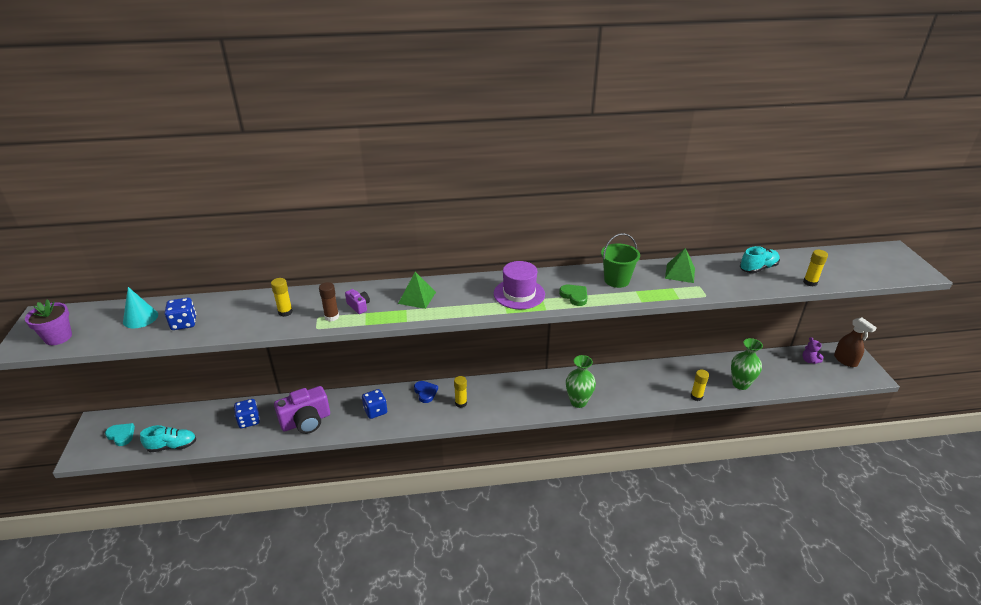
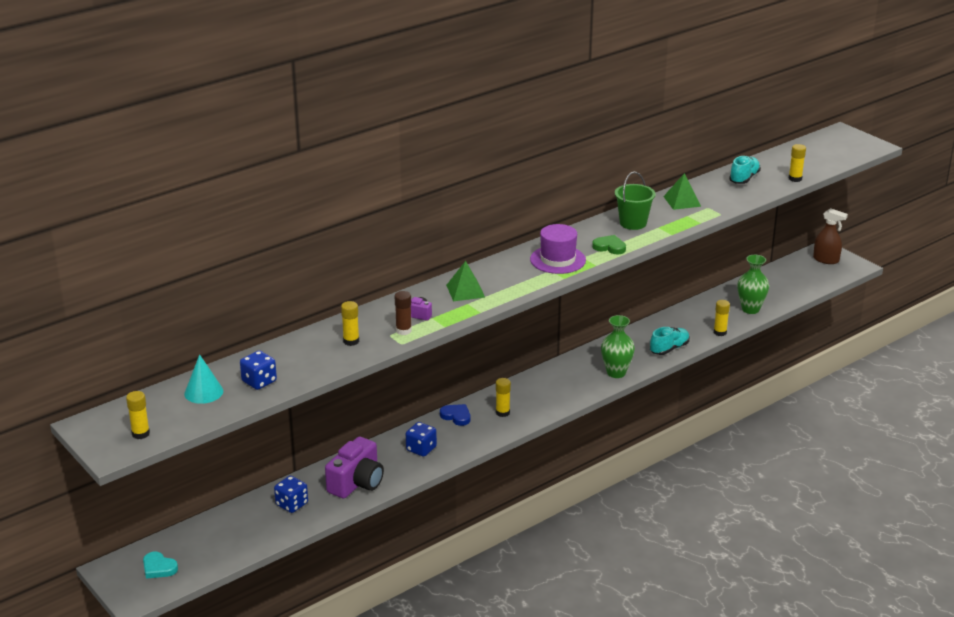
camera: 30 degrees left, 5 degrees down
purple flower pot [25,299,72,345] -> yellow glue stick [126,391,150,439]
turquoise heart [105,423,135,446] -> turquoise heart turned 150 degrees counterclockwise [143,552,178,579]
turquoise shoe [140,425,196,452] -> turquoise shoe moved to [650,327,690,355]
purple teddy bear [803,337,824,364] -> none

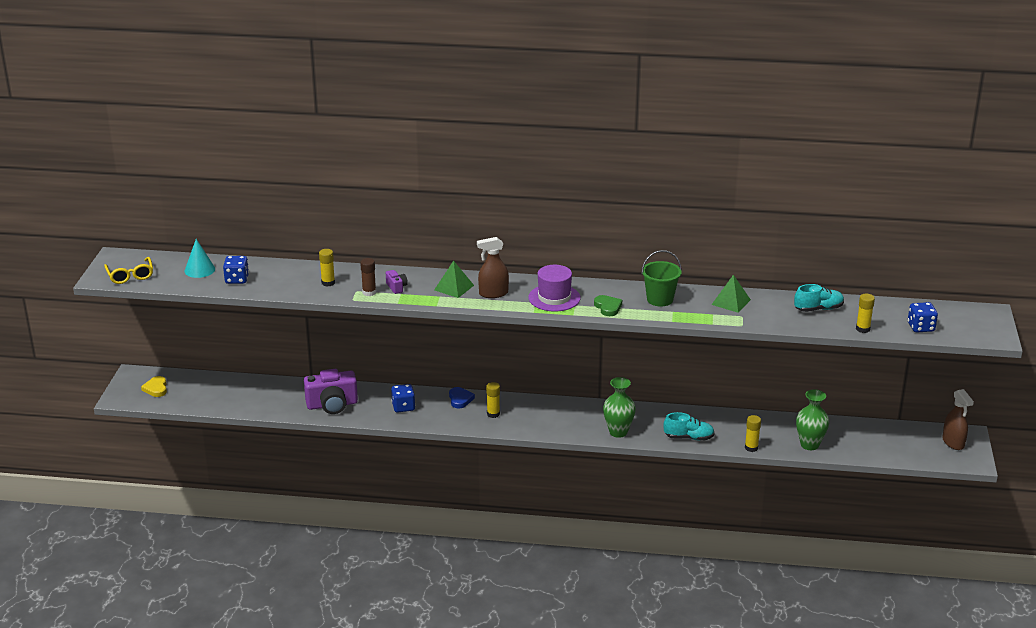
camera: 45 degrees right, 0 degrees up
yellow glue stick [126,391,150,439] -> yellow glasses [104,257,153,284]
turquoise heart [143,552,178,579] -> yellow heart [141,376,167,397]
blue dice [274,476,308,513] -> blue dice moved to [908,302,938,332]
none -> brown spray bottle [477,237,509,298]

